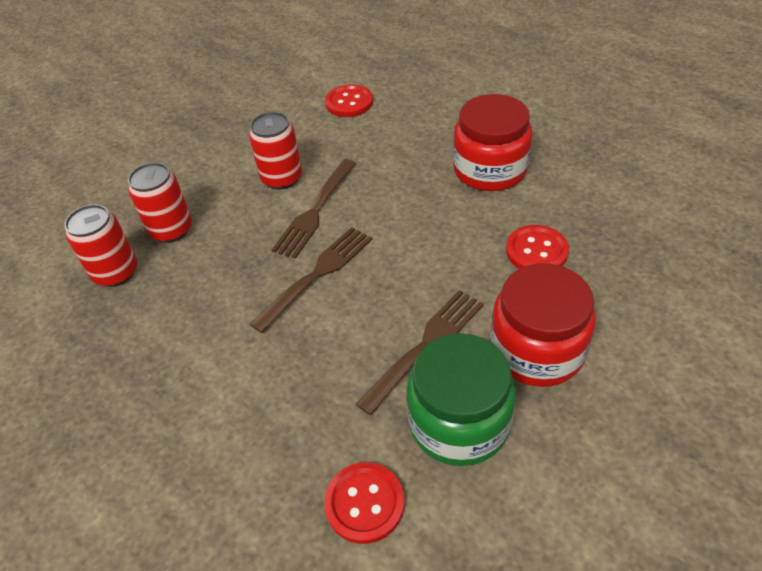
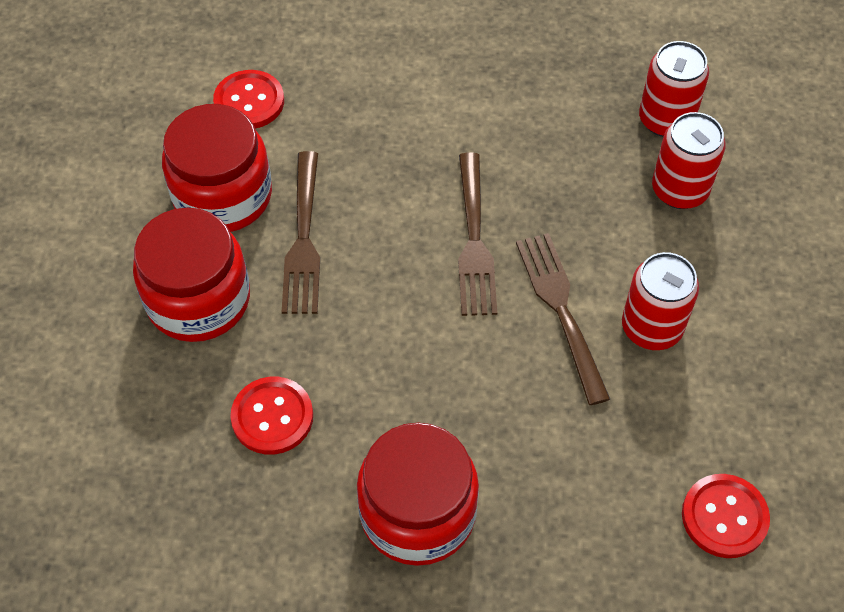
camera: 135 degrees right, 10 degrees up
green jar [406,333,516,466] -> red jar [162,104,272,232]

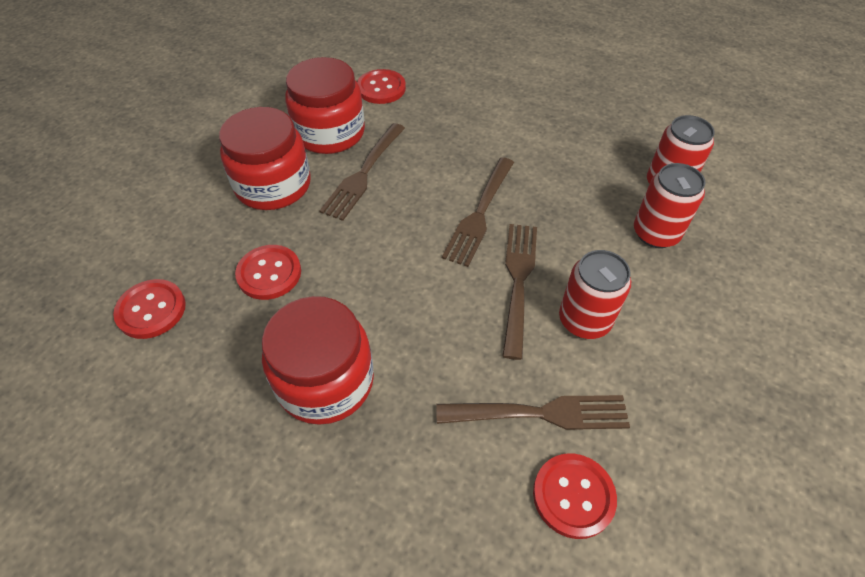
camera: 25 degrees right, 5 degrees down
none -> red button [113,279,186,339]
none -> brown fork [436,395,630,430]

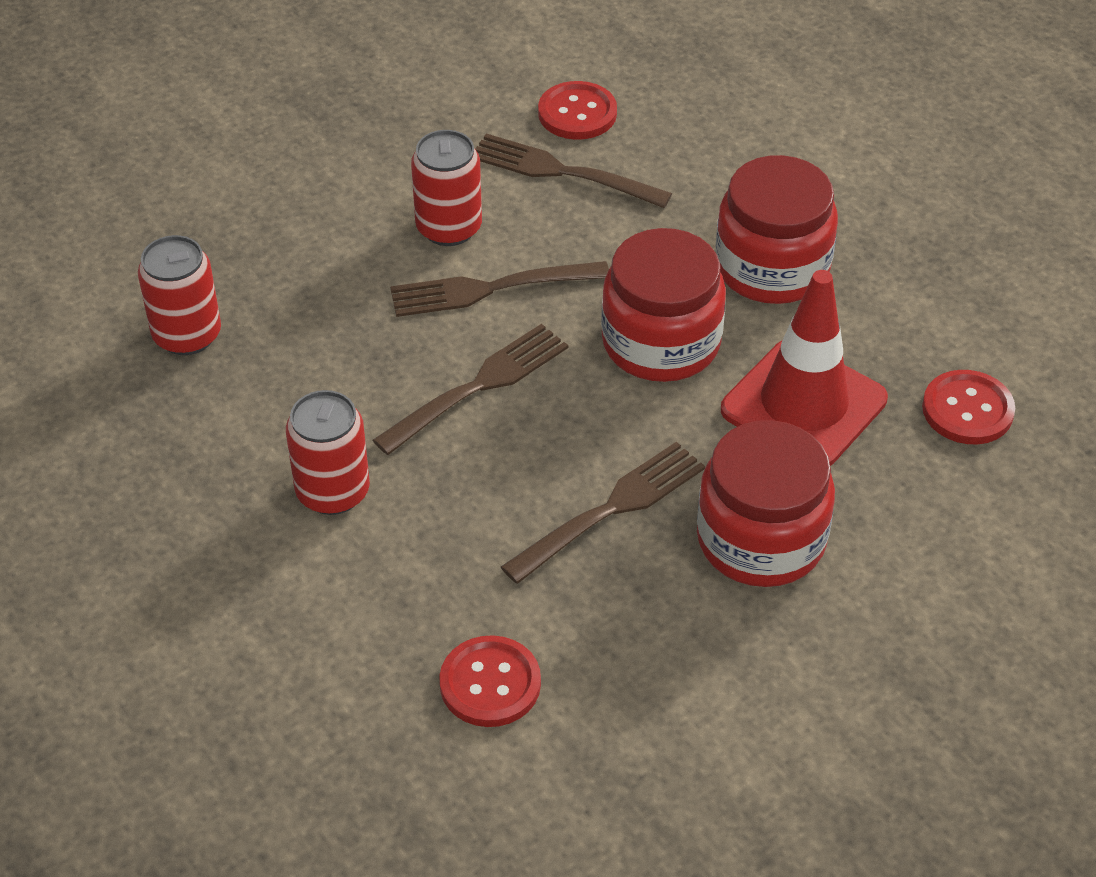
camera: 155 degrees left, 5 degrees down
red button [235,245,301,300] -> red traffic cone [721,270,888,466]
red jar [285,57,365,154] -> red jar moved to [601,228,726,382]
brown fork [502,224,537,360] -> brown fork turned 45 degrees clockwise [390,261,609,317]
red can [634,163,705,248] -> red can moved to [286,390,370,515]

